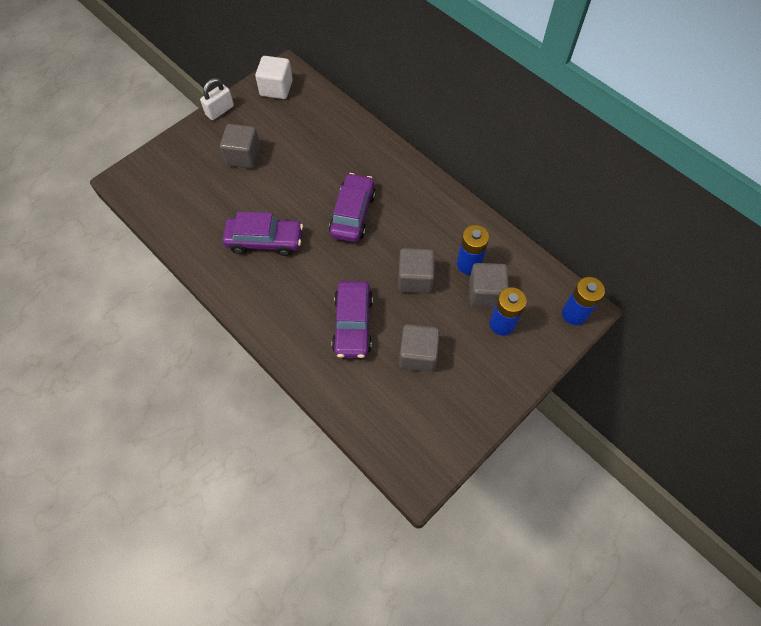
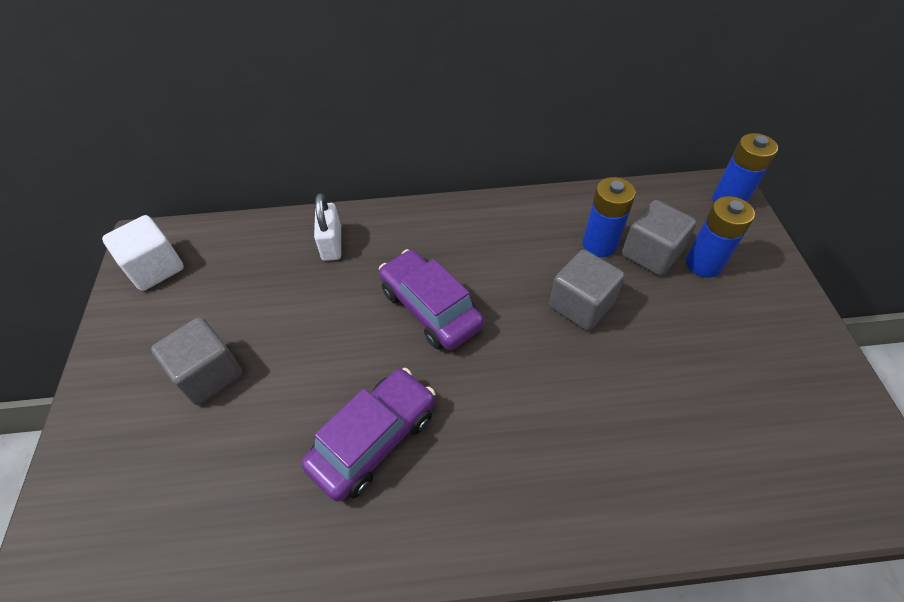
camera: 50 degrees left, 10 degrees down
white padlock [200,78,234,120] -> white padlock moved to [314,193,341,261]
purple car [332,281,373,358] -> none
grey cube [399,324,440,372] -> none

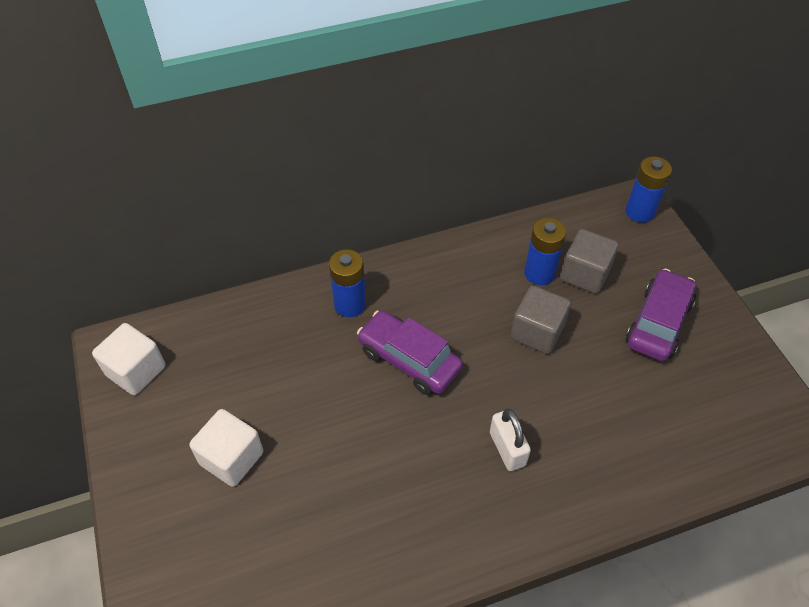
camera: 15 degrees left, 0 degrees up
grey cube [151,317,243,405] -> white cube [189,409,264,487]
purple car [301,368,436,502] -> purple car moved to [626,268,696,361]
white padlock [314,193,341,261] -> white padlock moved to [490,408,531,471]
blue battery [686,196,755,278] -> blue battery moved to [329,249,366,317]

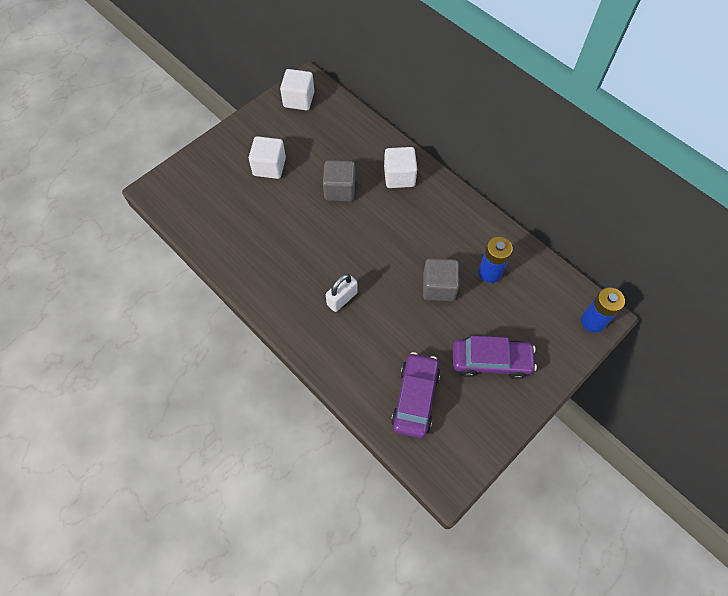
camera: 65 degrees right, 10 degrees up
blue battery [329,249,366,317] -> white cube [384,147,417,188]
purple car [357,310,463,395] -> purple car moved to [391,352,440,438]
grey cube [560,229,619,294] -> grey cube moved to [323,160,355,201]

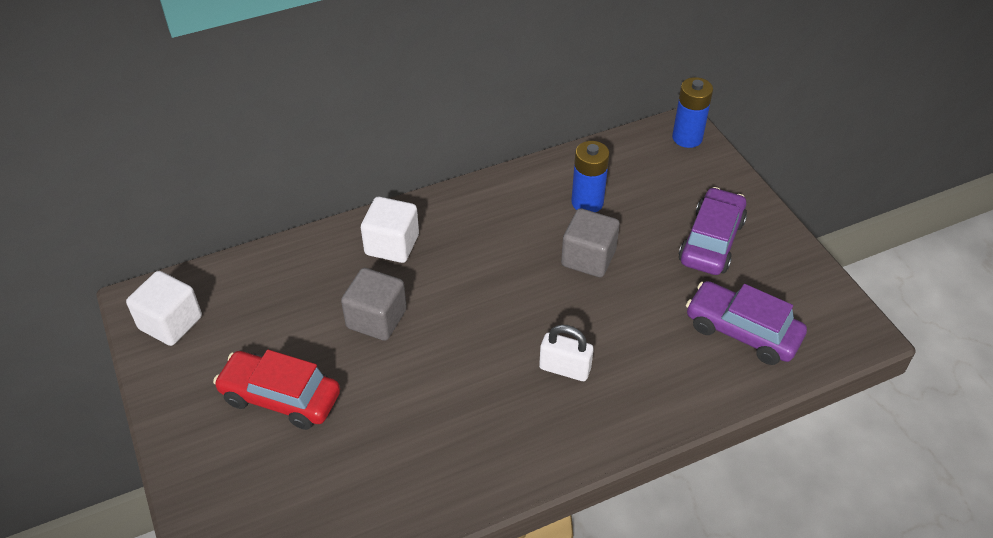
camera: 70 degrees left, 15 degrees down
white cube [249,136,286,179] -> red car [213,350,340,430]
white padlock [326,274,358,312] -> white padlock turned 45 degrees counterclockwise [539,325,594,381]

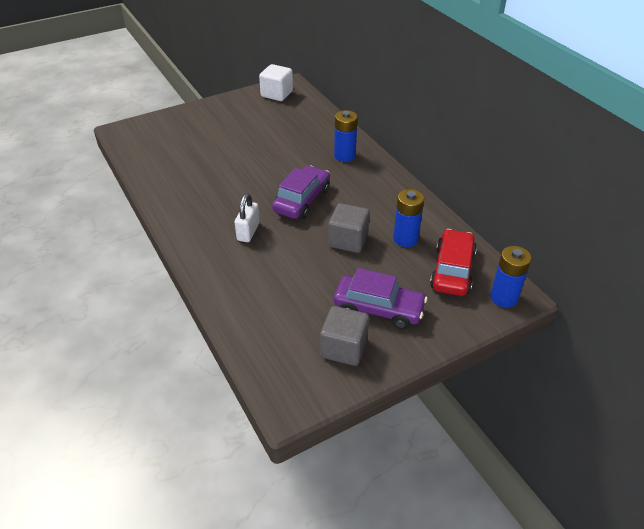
camera: 85 degrees right, 5 degrees down
red car [213,350,340,430] -> red car moved to [430,229,477,296]
grey cube [341,268,407,341] -> grey cube moved to [320,306,369,366]
white cube [361,197,419,263] -> blue battery [334,110,358,162]
purple car [686,281,807,365] -> purple car moved to [272,165,330,219]

